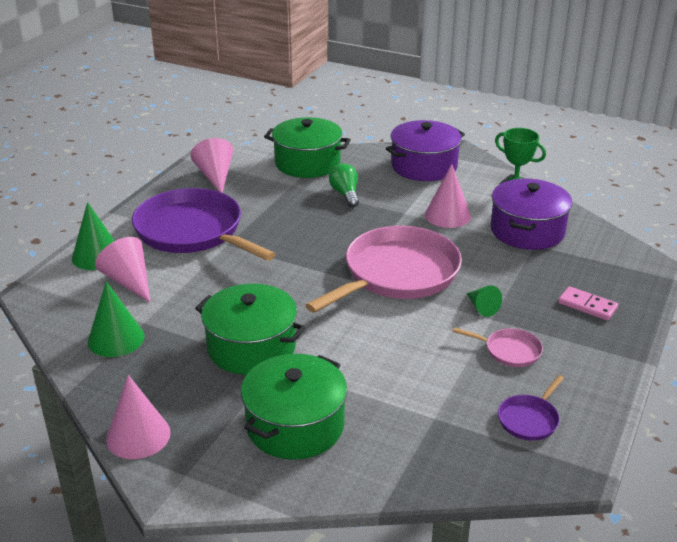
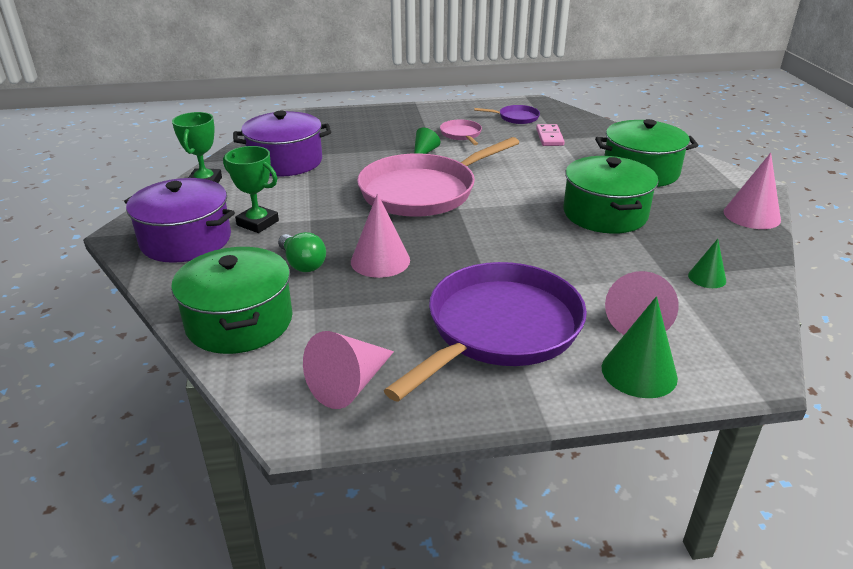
camera: 125 degrees left, 0 degrees up
green cone [88,281,145,357] -> green cone [688,239,726,288], size x0.59
purple pan [132,188,276,261] -> purple pan turned 150 degrees counterclockwise [384,262,587,402]
pink pan [306,226,462,313] -> pink pan turned 45 degrees counterclockwise [357,137,519,217]
green light bulb [329,163,359,208] -> green light bulb turned 75 degrees counterclockwise [278,232,326,272]
pink cone [425,164,471,228] -> pink cone moved to [351,193,410,278]
pink domino [558,286,618,321] -> pink domino moved to [536,124,565,146]
none -> green trophy [223,146,279,233]

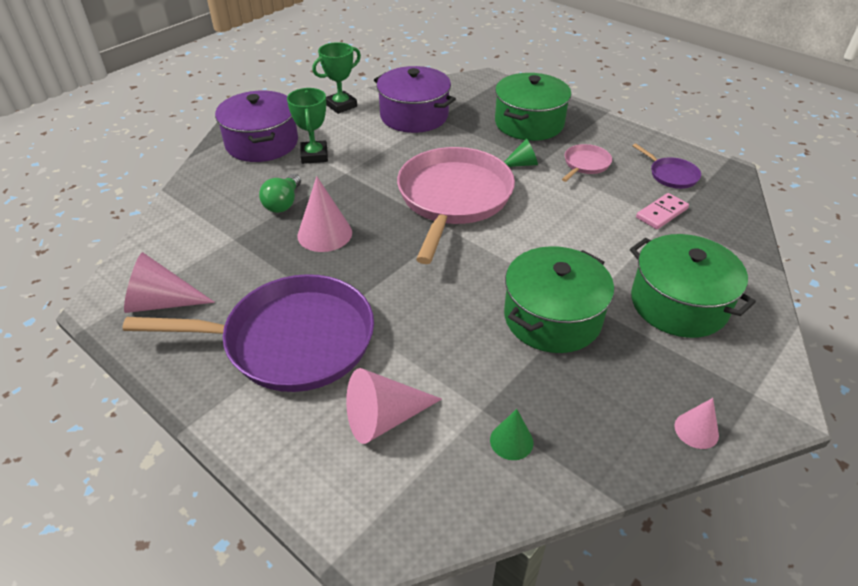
camera: 50 degrees right, 10 degrees up
green pot [171,247,293,354] -> green pot moved to [495,73,571,141]
pink pan [357,137,519,217] -> pink pan turned 90 degrees clockwise [397,147,515,264]
green cone [602,296,678,398] -> none
pink cone [724,153,781,229] -> pink cone [674,398,719,449], size x0.59

